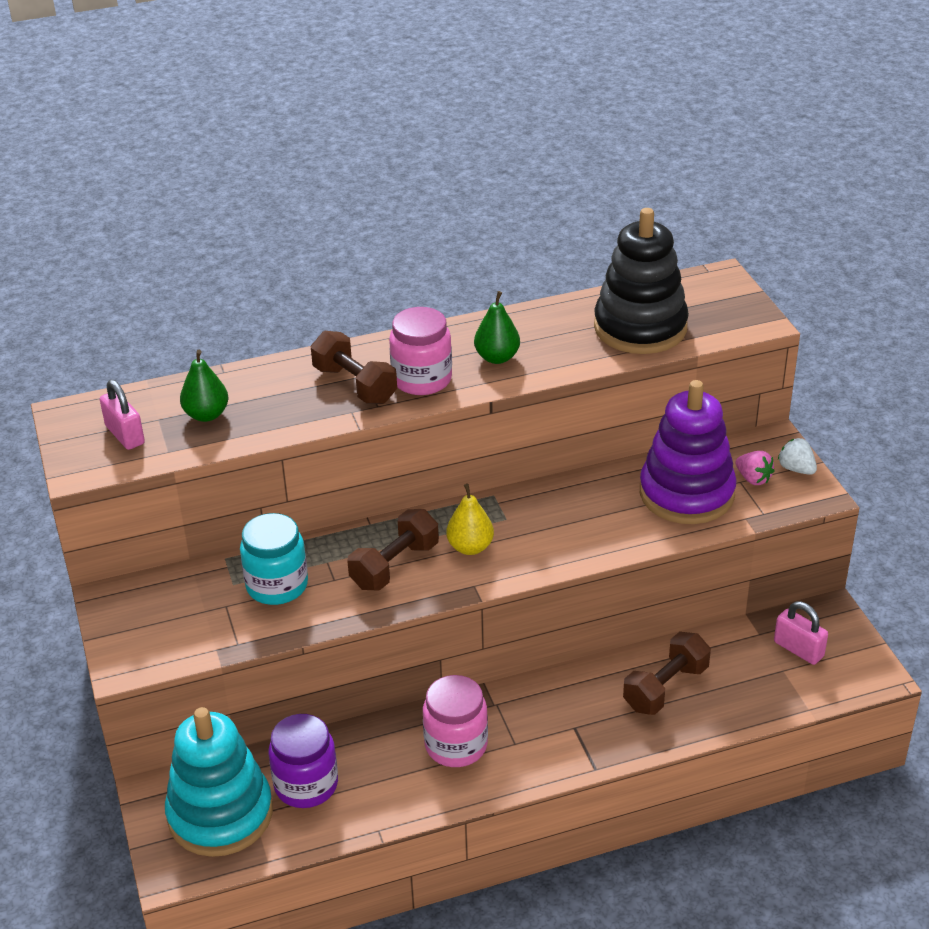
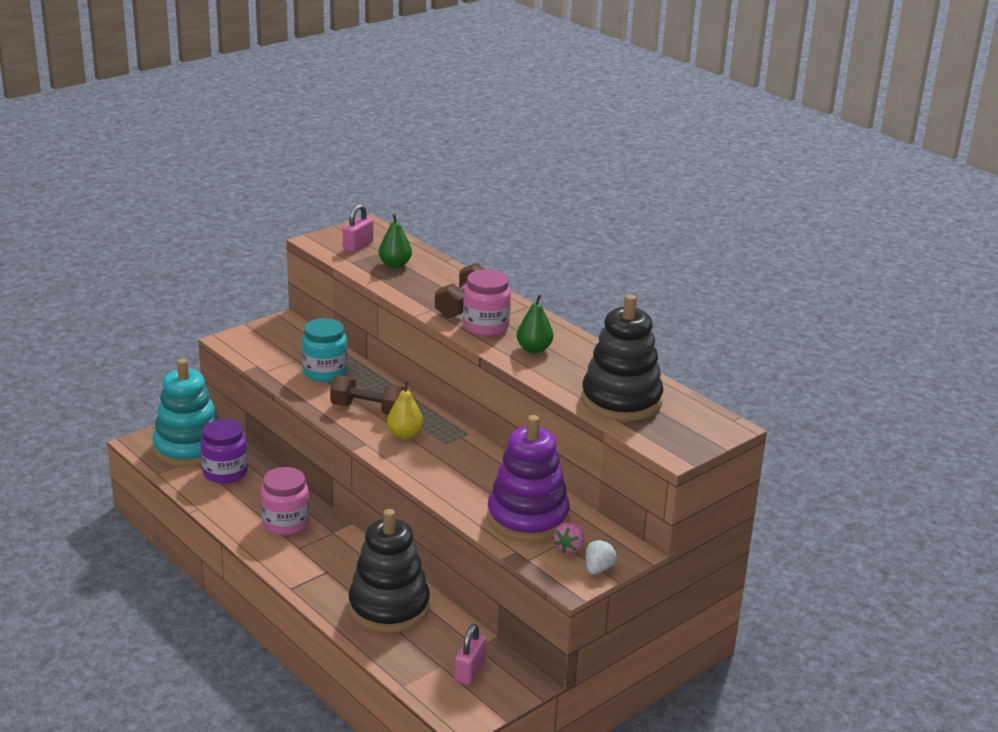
camera: 65 degrees right, 10 degrees down
brown dumbbell [623,632,711,715] -> black stacking toy [349,509,430,633]

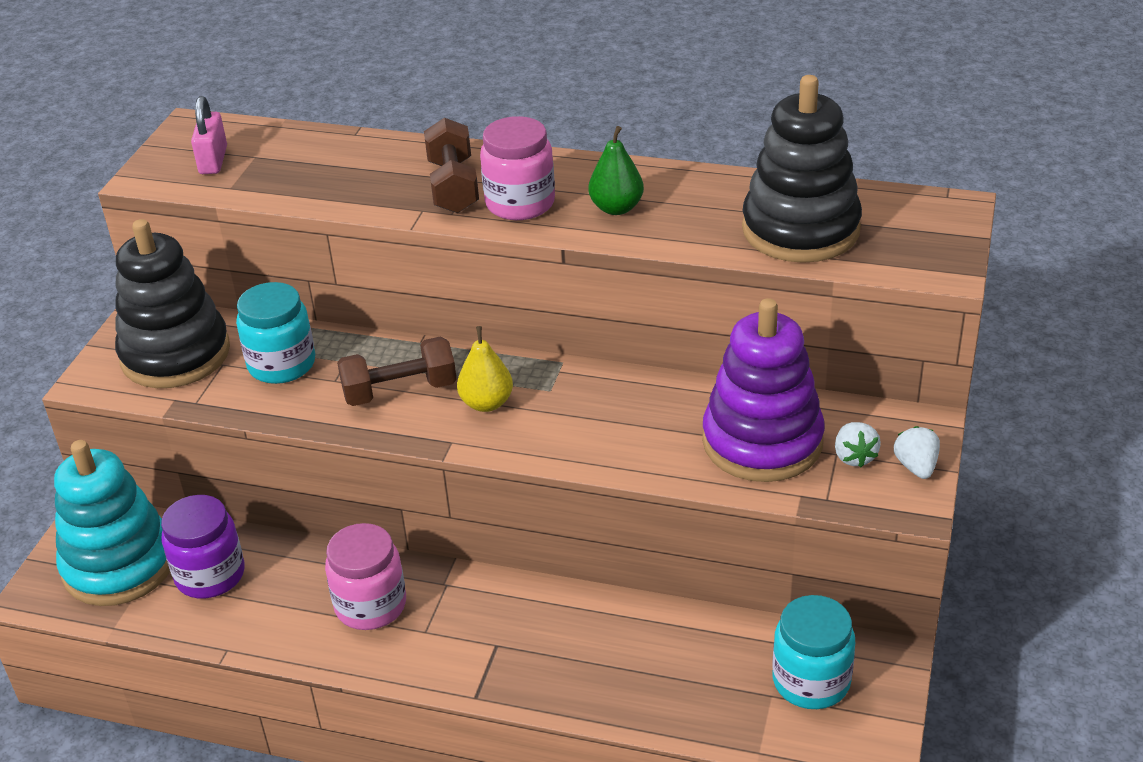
camera: 30 degrees left, 10 degrees up
black stacking toy [349,509,430,633] -> black stacking toy moved to [115,219,230,388]
green pear [379,214,412,268] -> none
pink padlock [454,624,487,685] -> turquoise jar [773,595,855,709]
pink strawberry [554,523,584,554] -> white strawberry [835,422,881,468]

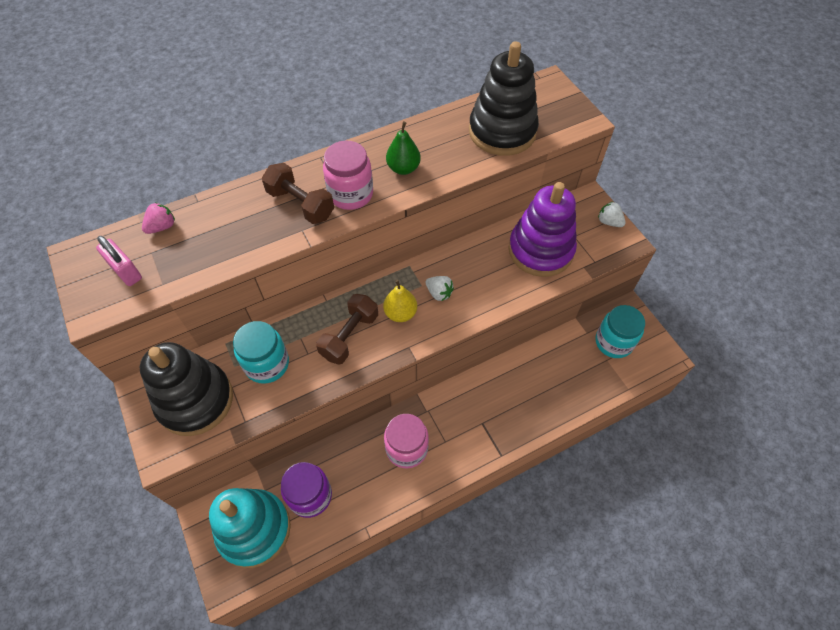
camera: 45 degrees left, 20 degrees up
white strawberry [835,422,881,468] -> white strawberry moved to [426,276,454,301]
none -> pink strawberry [142,202,175,234]

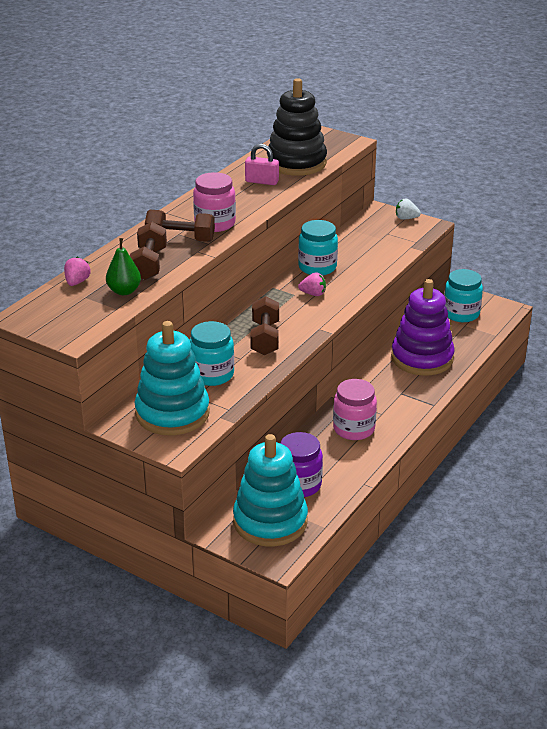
camera: 30 degrees left, 25 degrees down
pink padlock [96,236,142,286] -> pink padlock moved to [245,144,279,185]
black stacking toy [140,342,233,436] -> turquoise stacking toy [135,321,210,435]
yellow pear [383,280,417,322] -> none
green pear [386,122,421,175] -> green pear moved to [106,238,141,295]
white strawberry [426,276,454,301] -> pink strawberry [298,272,326,296]
purple stacking toy [508,182,577,277] -> purple stacking toy moved to [391,279,455,376]
none -> brown dumbbell [130,222,167,280]
none -> turquoise jar [298,220,338,275]

